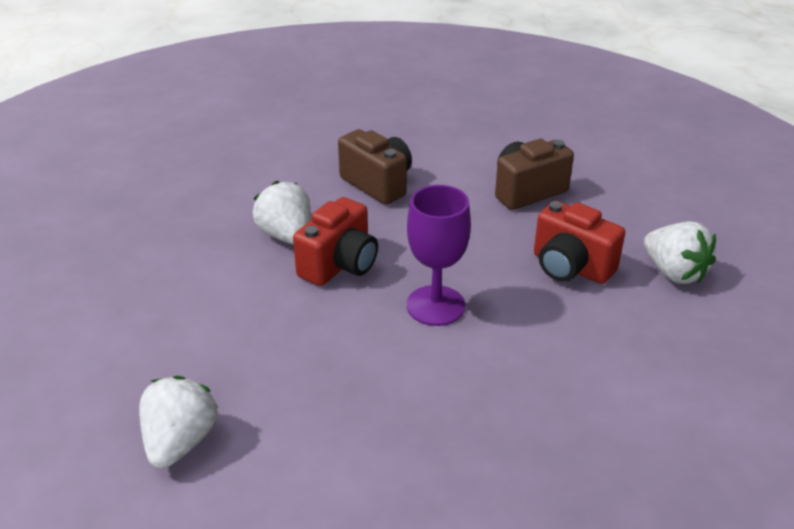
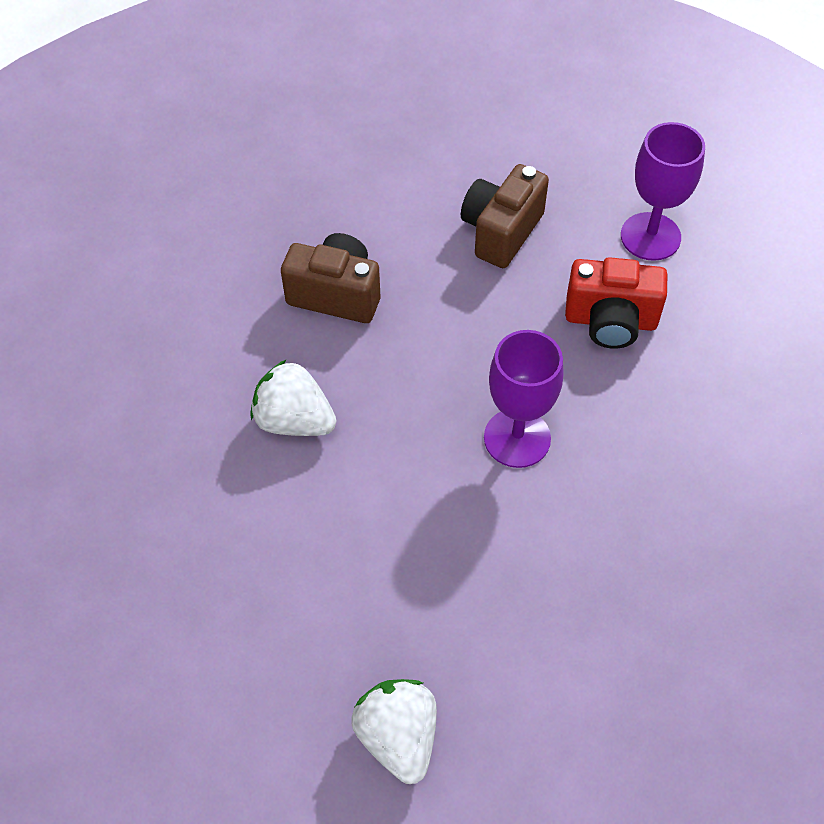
camera: 30 degrees left, 20 degrees up
red camera [293,197,378,286] -> none
white strawberry [644,222,716,284] -> none
none -> purple goblet [621,122,705,261]

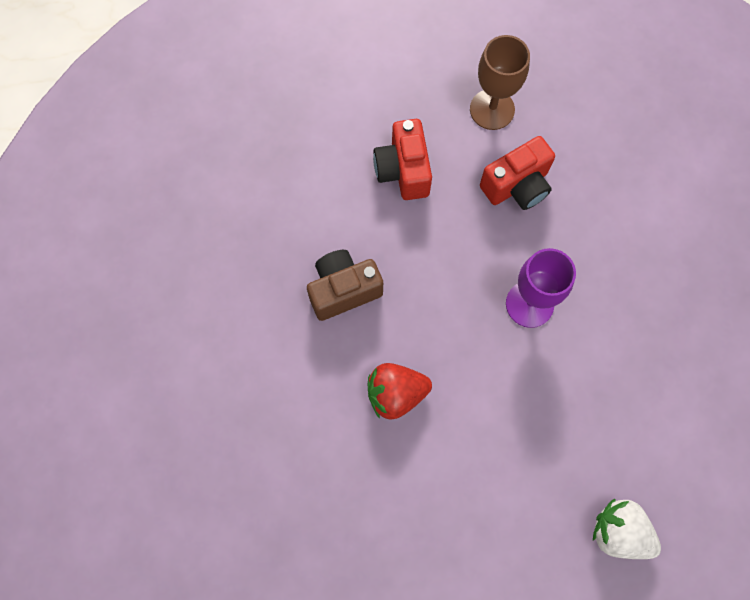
camera: 40 degrees left, 15 degrees up
white strawberry [250,359,337,436] -> red strawberry [368,363,432,420]
brown camera [461,164,549,268] -> red camera [373,119,432,200]
purple goblet [621,122,705,261] -> brown goblet [470,35,530,130]

